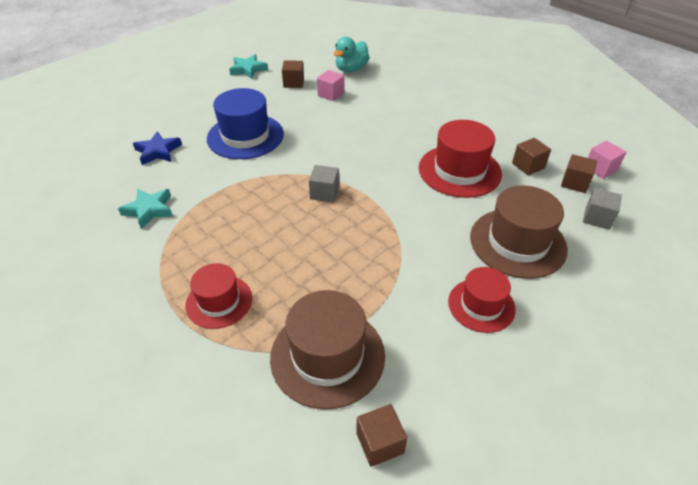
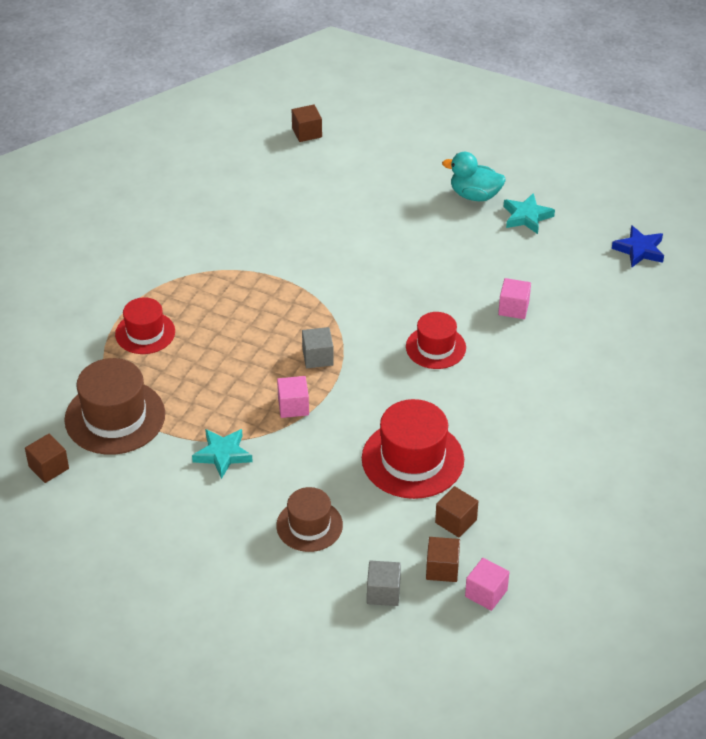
camera: 70 degrees right, 0 degrees up
turquoise star [118,189,173,229] -> turquoise star moved to [192,429,253,479]
blue star [133,131,182,165] -> blue star moved to [612,225,664,267]
blue hat [207,88,284,159] -> none
brown cube [282,61,304,88] -> brown cube moved to [292,105,322,142]
turquoise duck [334,37,369,72] -> turquoise duck moved to [442,152,506,201]
red hat [448,267,516,333] -> red hat moved to [406,312,466,369]
brown hat [470,185,568,279] -> brown hat [276,487,343,552], size x0.63
none -> pink cube [277,376,309,418]

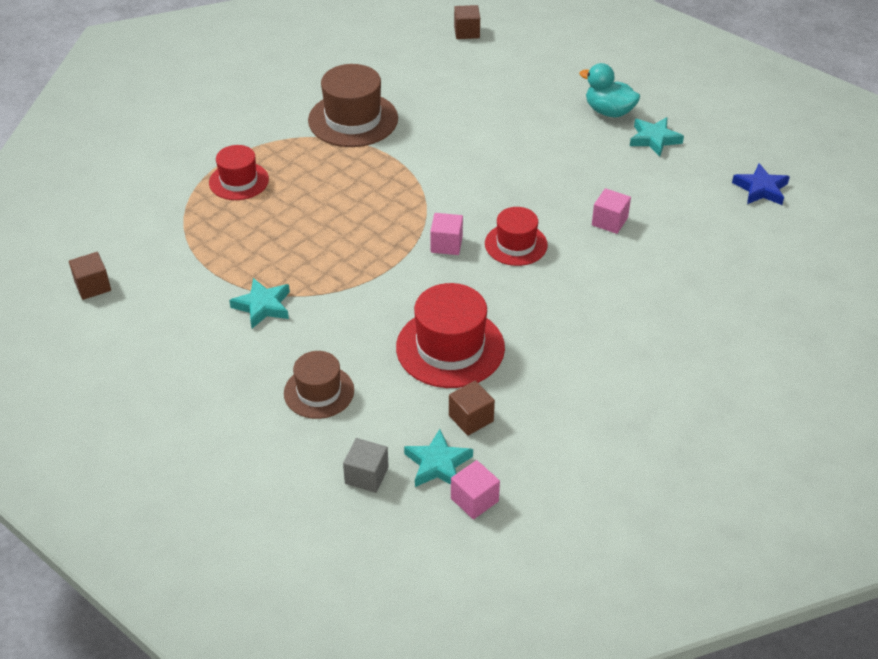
camera: 15 degrees right, 0 degrees up
brown hat [64,358,165,455] -> brown hat moved to [308,64,398,147]
pink cube [277,376,309,418] -> pink cube moved to [430,213,463,255]
grey cube [302,327,334,368] -> none
brown cube [426,537,460,582] -> turquoise star [404,429,473,487]

